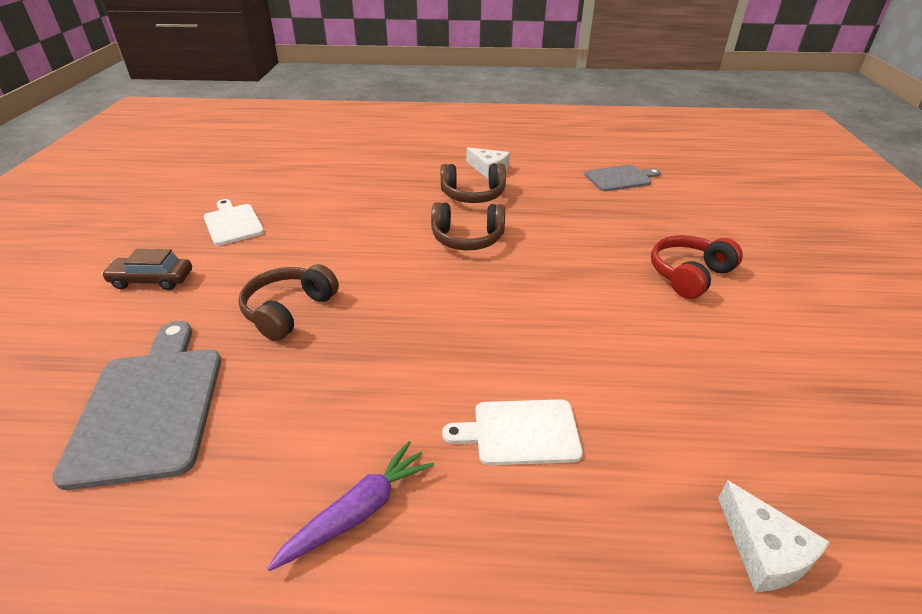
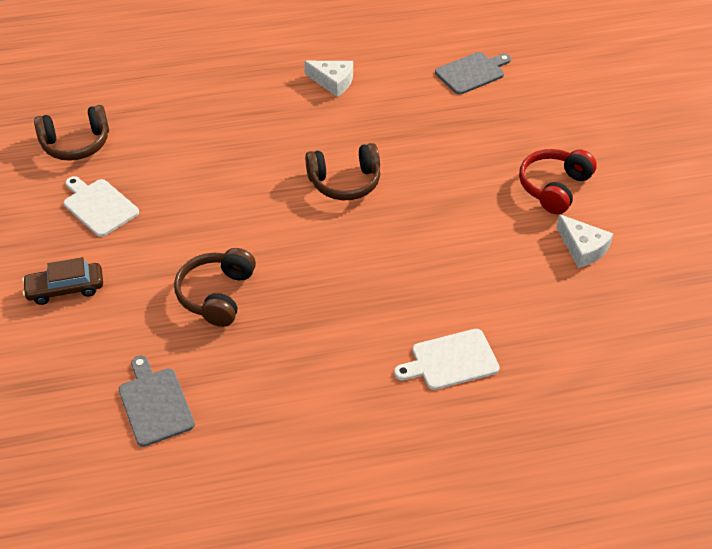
camera: 15 degrees left, 10 degrees up
grey cutting board [52,321,221,490] -> grey cutting board [119,355,195,447], size x0.60
purple carrot [267,441,434,571] -> none
brown headphones [441,163,506,203] -> brown headphones moved to [34,105,109,161]
white cheese [718,480,830,592] -> white cheese moved to [556,214,613,268]

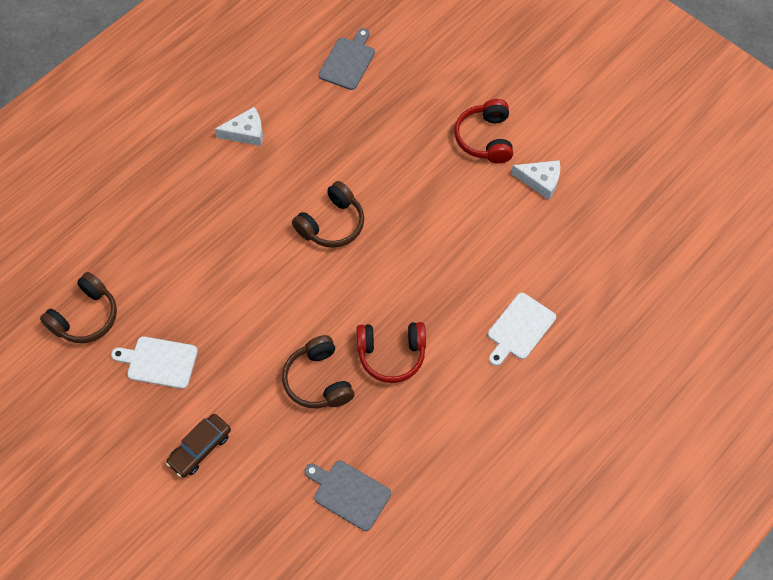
camera: 35 degrees left, 15 degrees up
none -> red headphones [356,322,426,383]

